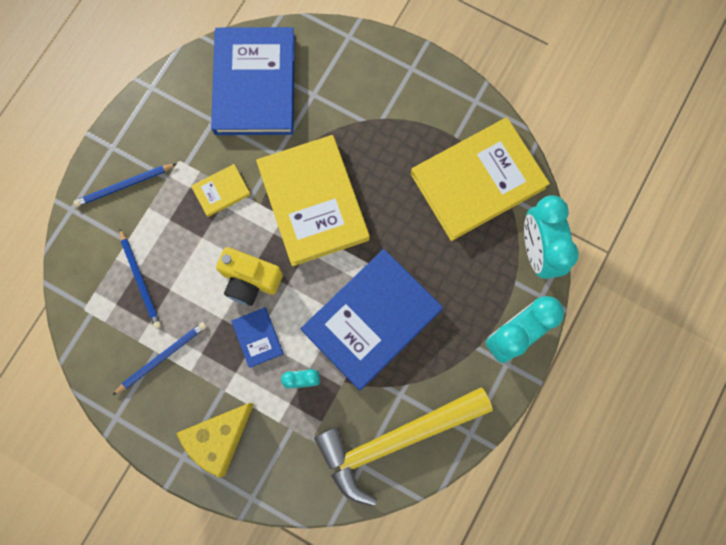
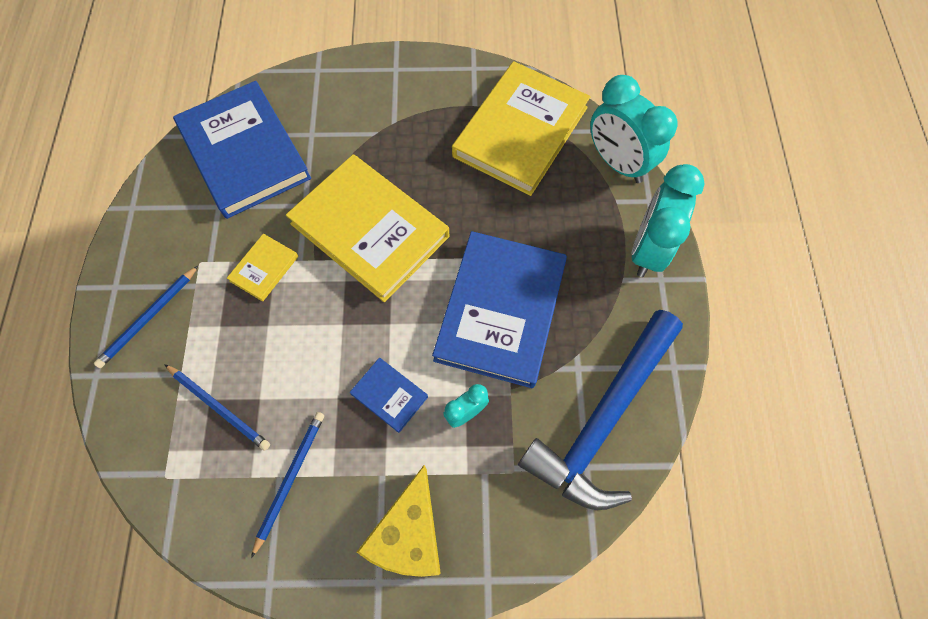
camera: 30 degrees left, 10 degrees down
yellow camera [216,247,283,306] -> none
yellow hammer [314,387,493,506] -> blue hammer [518,310,683,510]

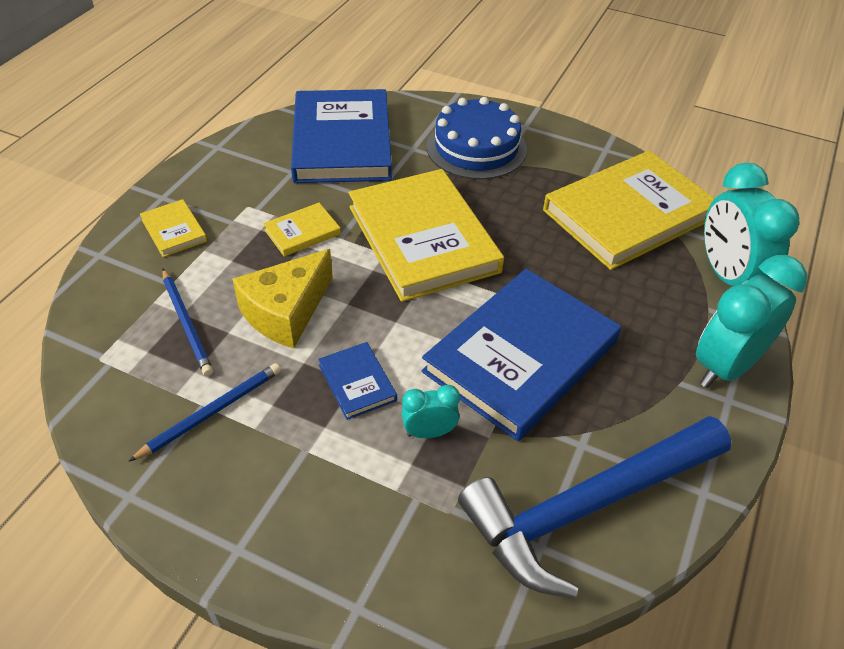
camera: 25 degrees right, 20 degrees down
blue pencil [94,265,199,368] -> yellow book [140,199,207,257]
yellow cheese [357,465,441,577] -> yellow cheese moved to [232,249,333,349]
none -> blue cake [426,97,527,179]

